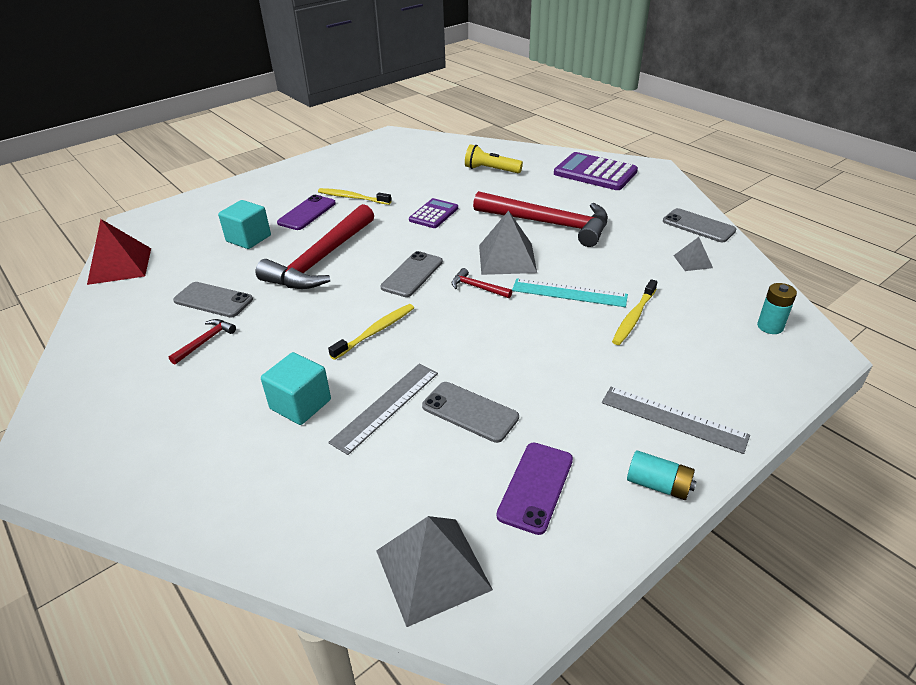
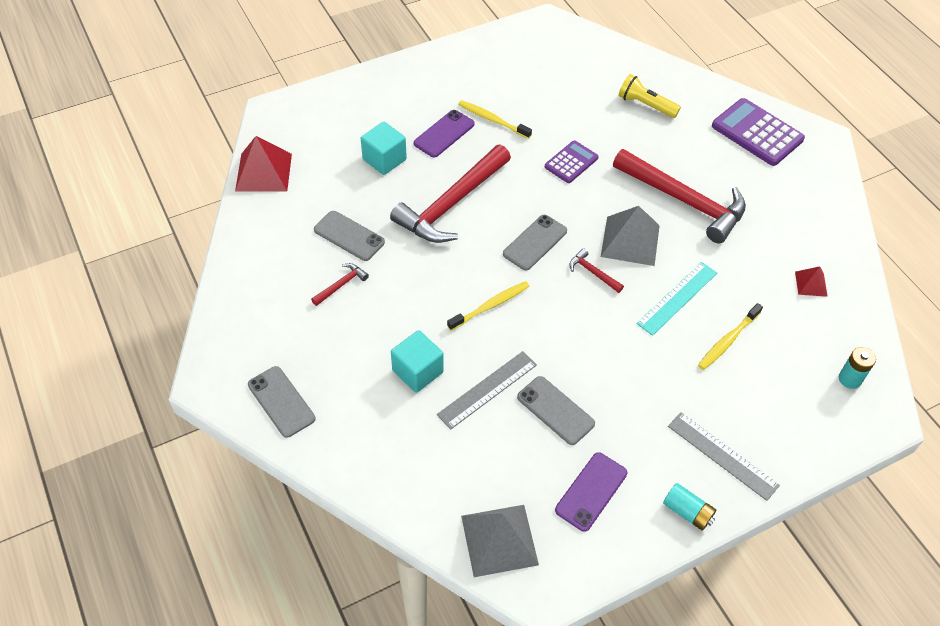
camera: 10 degrees right, 15 degrees up
turquoise ruler [512,279,628,307] -> turquoise ruler turned 75 degrees counterclockwise [636,262,717,336]
grey phone [663,208,736,242] -> grey phone moved to [248,366,316,438]
grey pyramid [673,237,713,271] -> red pyramid [795,266,828,297]

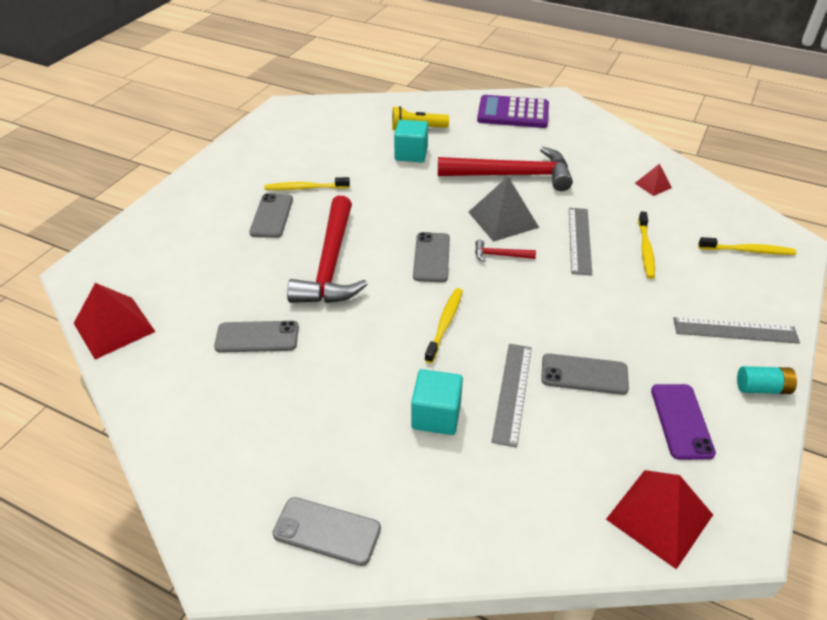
camera: 35 degrees left, 10 degrees down
red hammer [311,263,369,306] -> none
turquoise cube [361,122,407,175] -> turquoise cube moved to [394,120,428,162]
purple phone [414,110,475,157] -> grey phone [249,193,293,238]
grey pyramid [461,505,539,577] -> red pyramid [606,470,713,569]
purple calculator [545,141,598,183] -> none
turquoise ruler [636,262,717,336] -> grey ruler [569,208,592,276]
turquoise battery [839,347,876,389] -> none
none -> yellow toothbrush [698,237,796,255]

